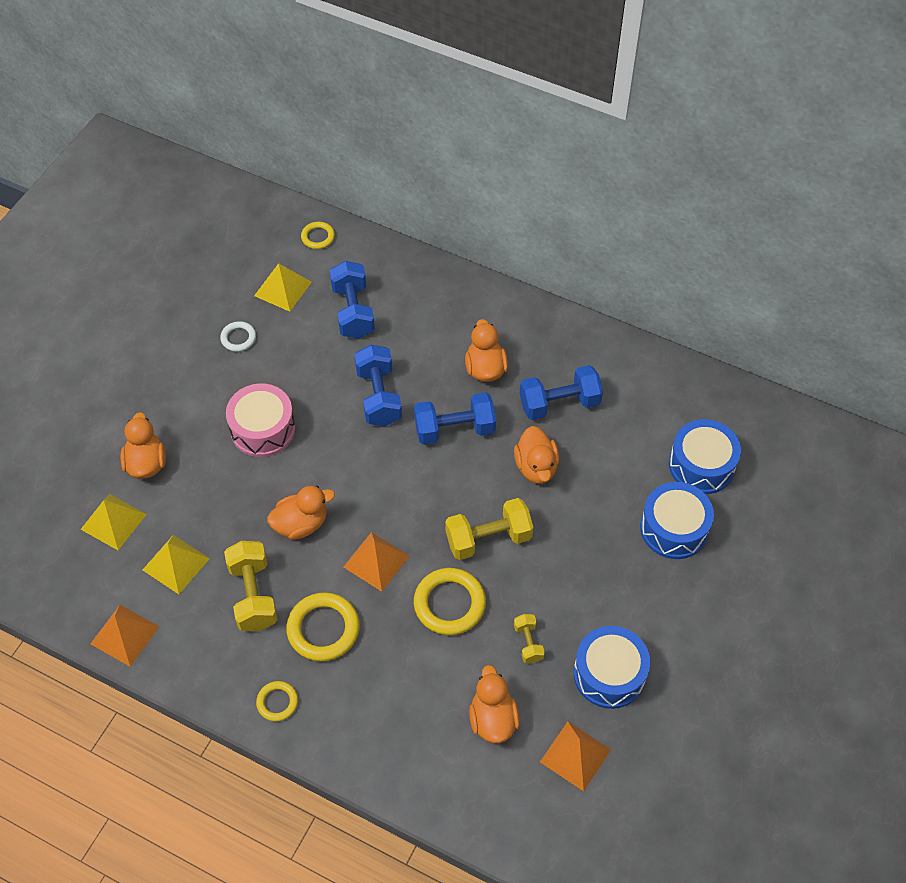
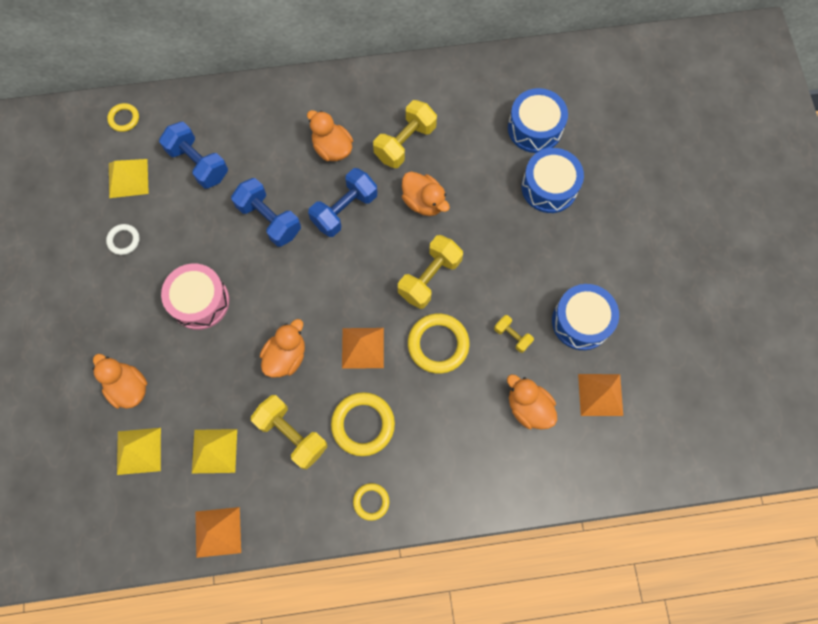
camera: 35 degrees left, 15 degrees up
blue dumbbell [520,365,603,420] -> yellow dumbbell [373,100,437,168]

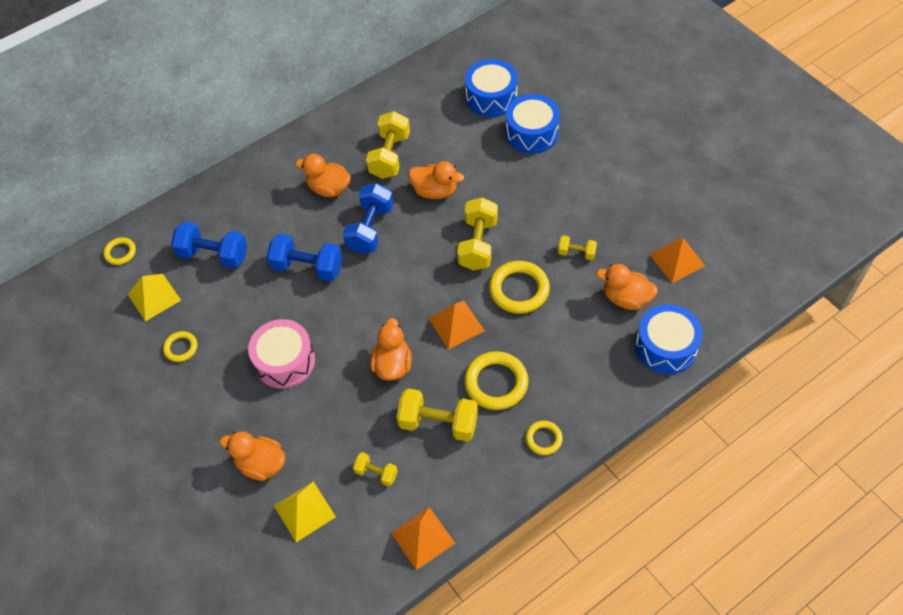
camera: 25 degrees left, 15 degrees down
white ring [106,224,140,255] -> yellow ring [163,331,197,362]
yellow pyramid [192,429,237,473] -> yellow dumbbell [353,452,398,487]
blue drum [552,284,619,350] -> blue drum moved to [635,304,703,374]

